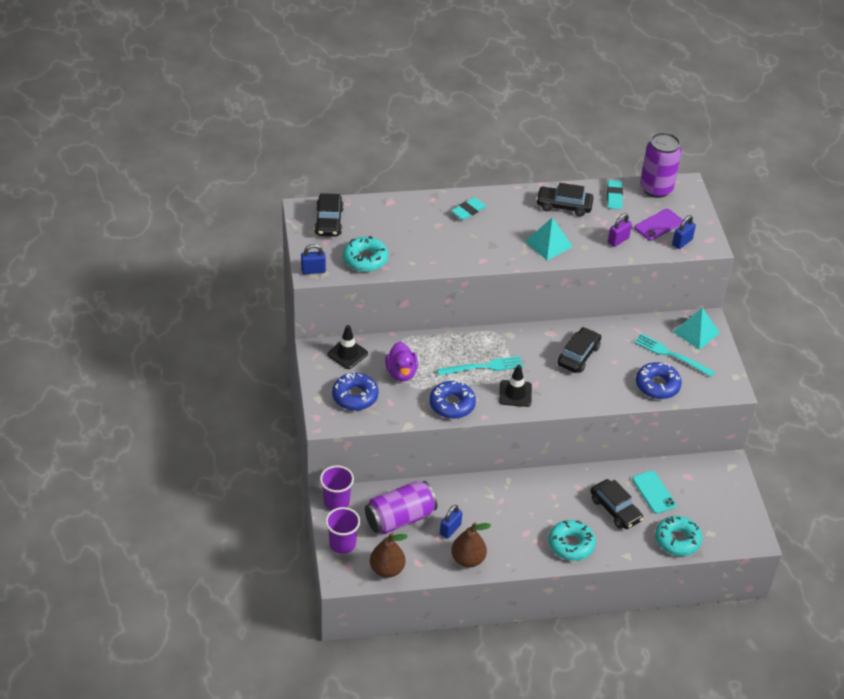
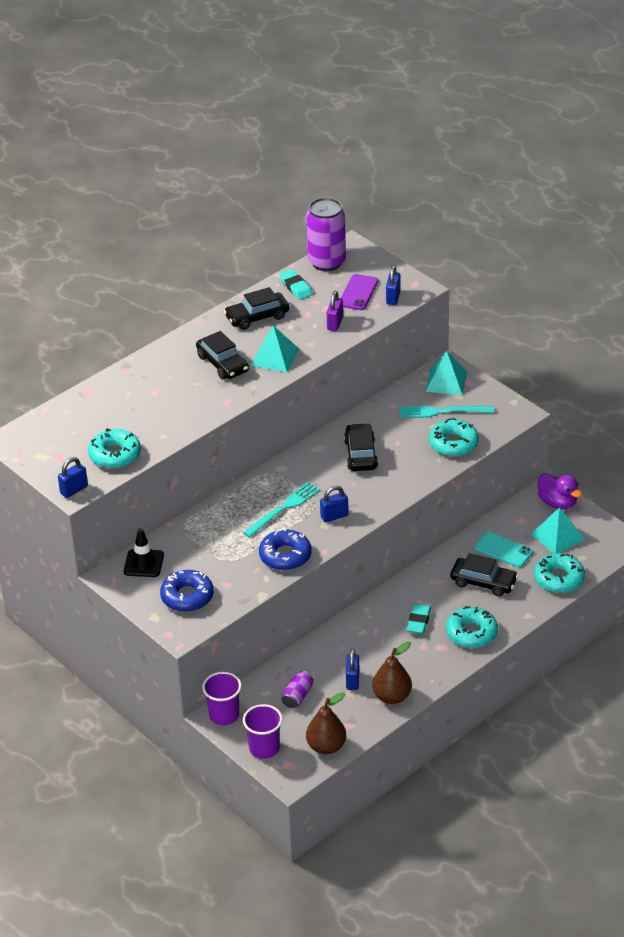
camera: 30 degrees left, 5 degrees down
black car [314,193,344,237] -> black car moved to [196,331,249,379]
purple can [365,481,437,534] -> purple can [281,671,314,708], size x0.49
purple duck [385,342,418,382] -> purple duck moved to [538,473,582,509]
turquoise eraser [451,197,487,220] -> turquoise eraser moved to [406,604,431,634]
black traffic cone [499,365,532,407] -> blue padlock [320,486,349,523]
blue donut [636,362,682,399] -> turquoise donut [429,418,479,457]
none -> turquoise pyramid [531,507,584,554]

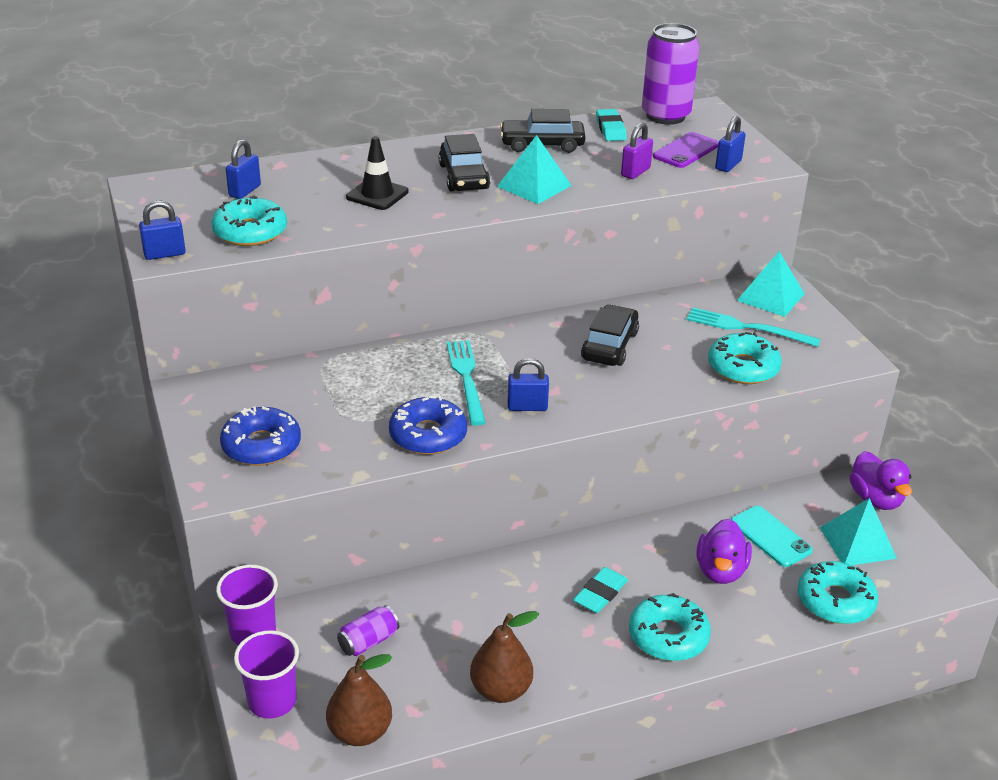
camera: 20 degrees right, 5 degrees down
black traffic cone [124,528,164,577] -> black traffic cone moved to [346,136,409,210]
turquoise fork [243,482,320,537] -> turquoise fork turned 75 degrees counterclockwise [447,340,486,426]
blue padlock [346,649,360,690] -> blue padlock moved to [226,139,261,199]
black car [450,553,518,597] -> purple duck [696,519,752,584]

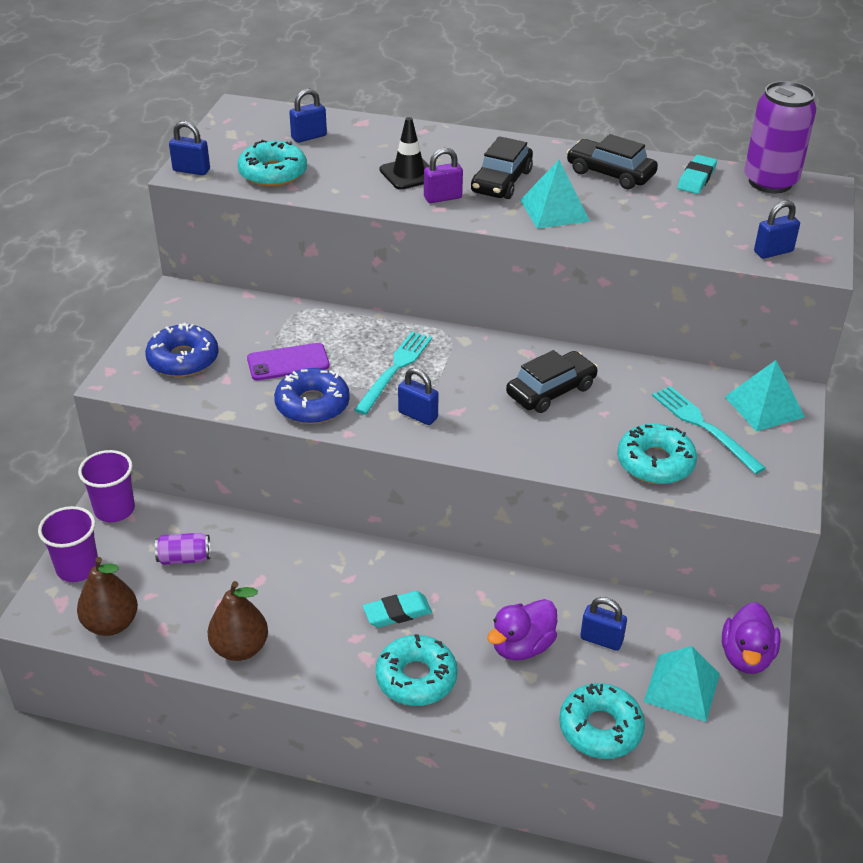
camera: 35 degrees right, 5 degrees up
purple padlock [621,122,653,179] -> purple padlock moved to [424,148,463,203]
purple phone [653,132,719,168] -> purple phone moved to [247,343,330,381]
turquoise phone [731,506,813,567] -> blue padlock [580,597,627,651]

